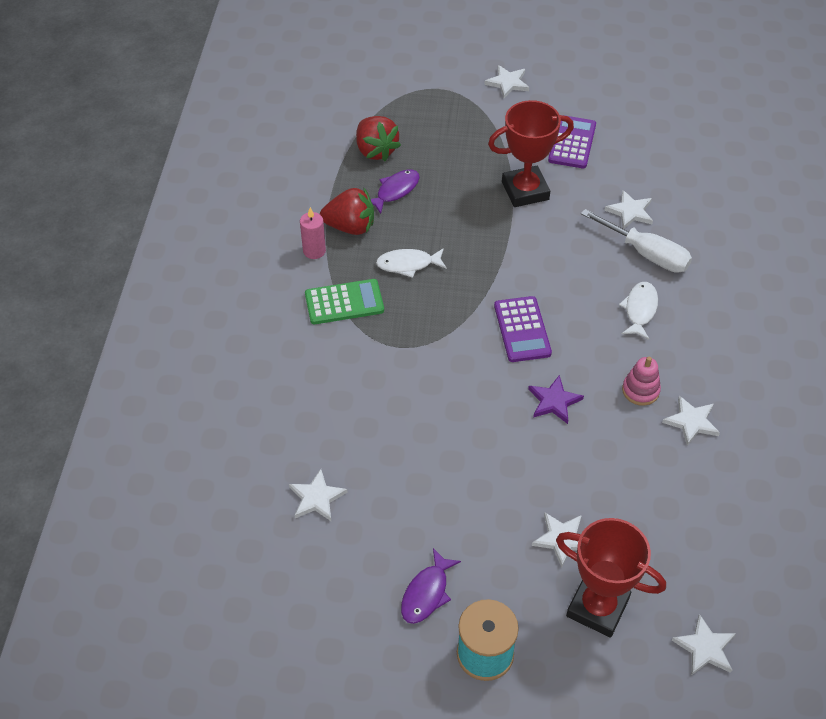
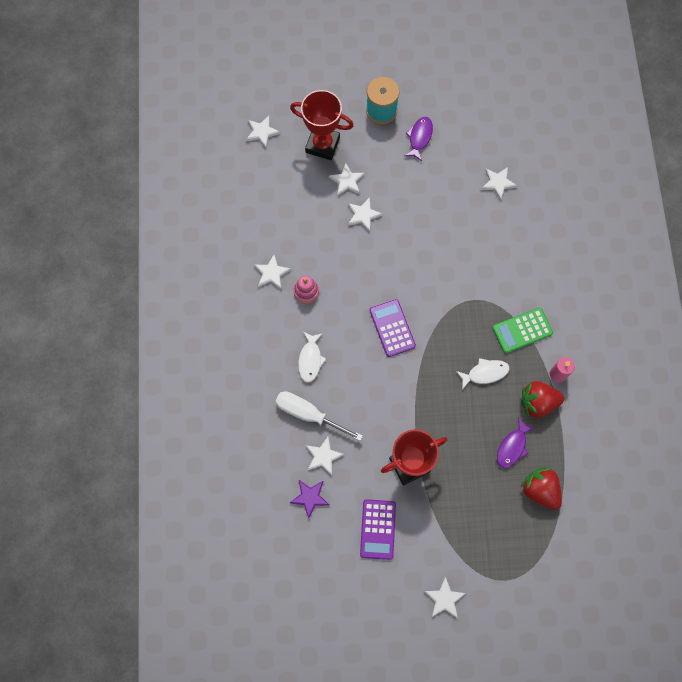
camera: 170 degrees right, 20 degrees up
purple star [528,375,584,424] -> purple star moved to [290,480,329,518]
none -> white star [348,197,383,232]

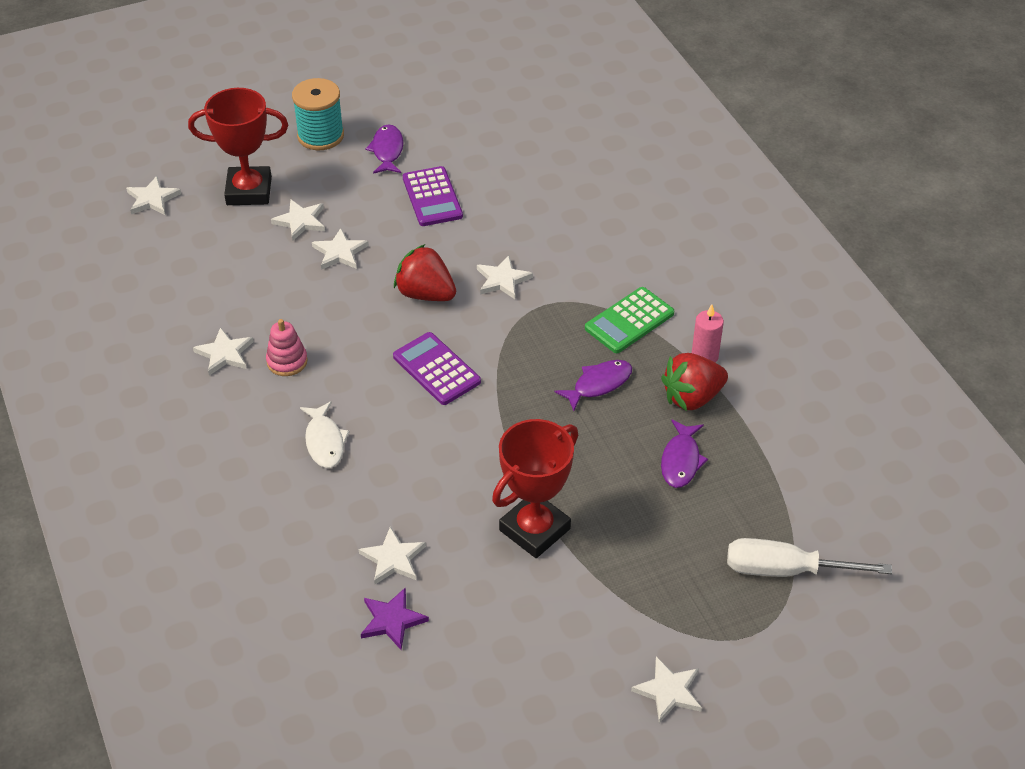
camera: 20 degrees left, 25 degrees down
white screwdriver [275,391,363,441] -> white screwdriver moved to [727,538,892,577]
purple calculator [360,499,396,560] -> purple calculator moved to [403,166,463,226]
white fish [456,358,510,390] -> purple fish [555,360,632,411]
white star [481,167,517,201] -> white star moved to [477,255,533,299]
red strawberry [521,467,562,510] -> red strawberry moved to [394,244,456,301]

